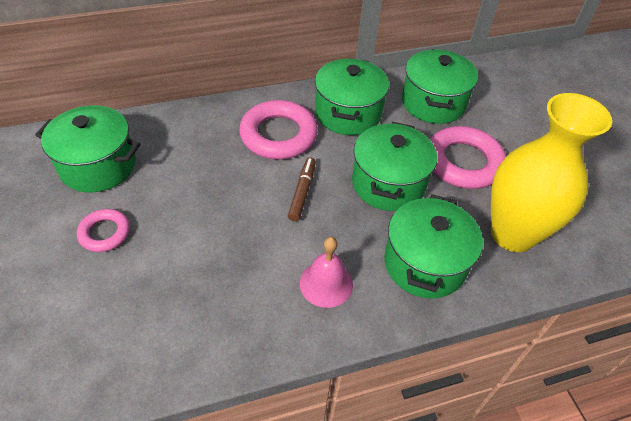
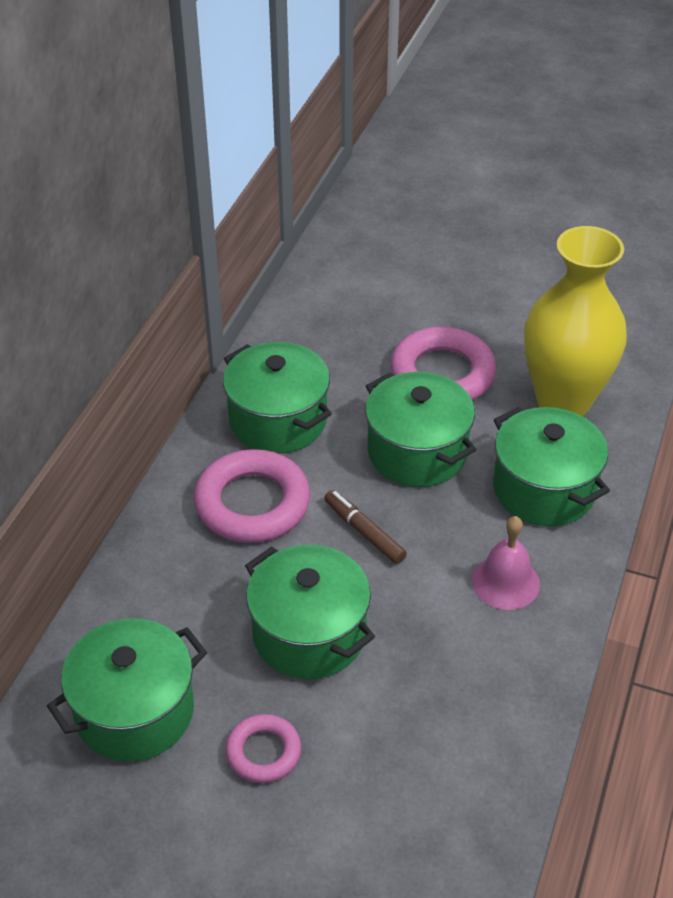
camera: 50 degrees left, 5 degrees down
green pot [402,49,478,124] -> green pot moved to [245,545,375,679]

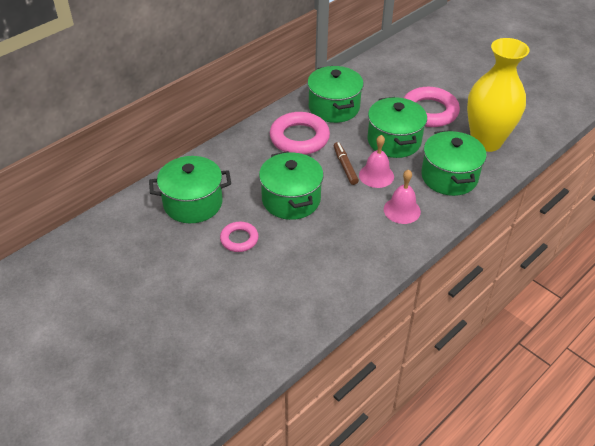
camera: 25 degrees right, 0 degrees up
none -> pink bell [359,135,394,188]

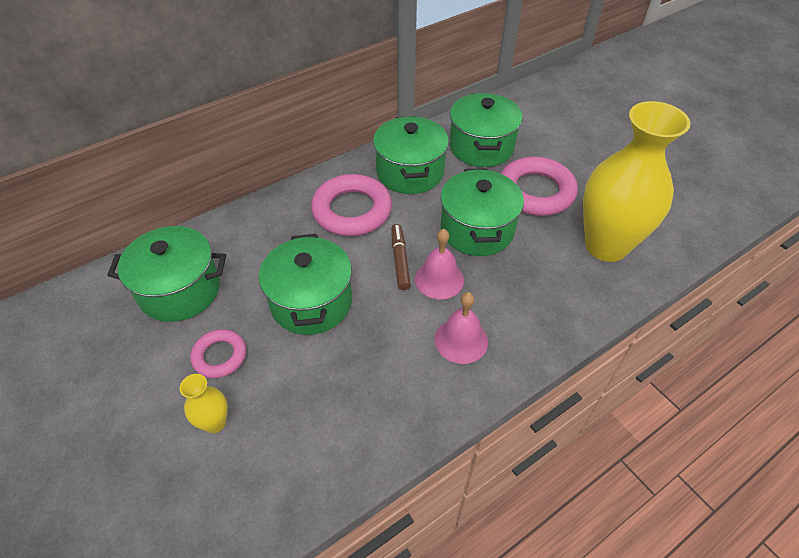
camera: 10 degrees right, 5 degrees up
green pot [421,130,487,196] -> green pot moved to [449,93,522,167]
none -> yellow vase [180,374,228,433]

